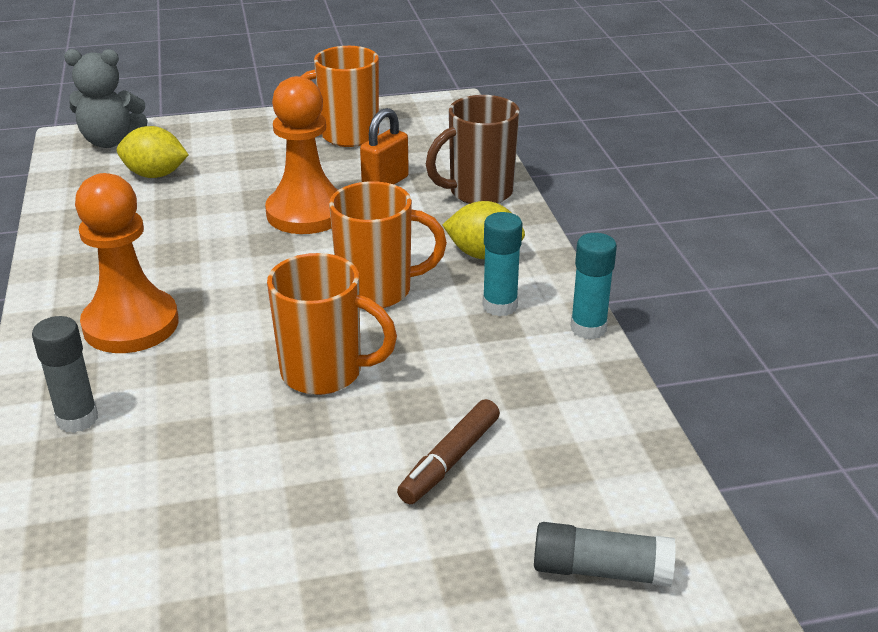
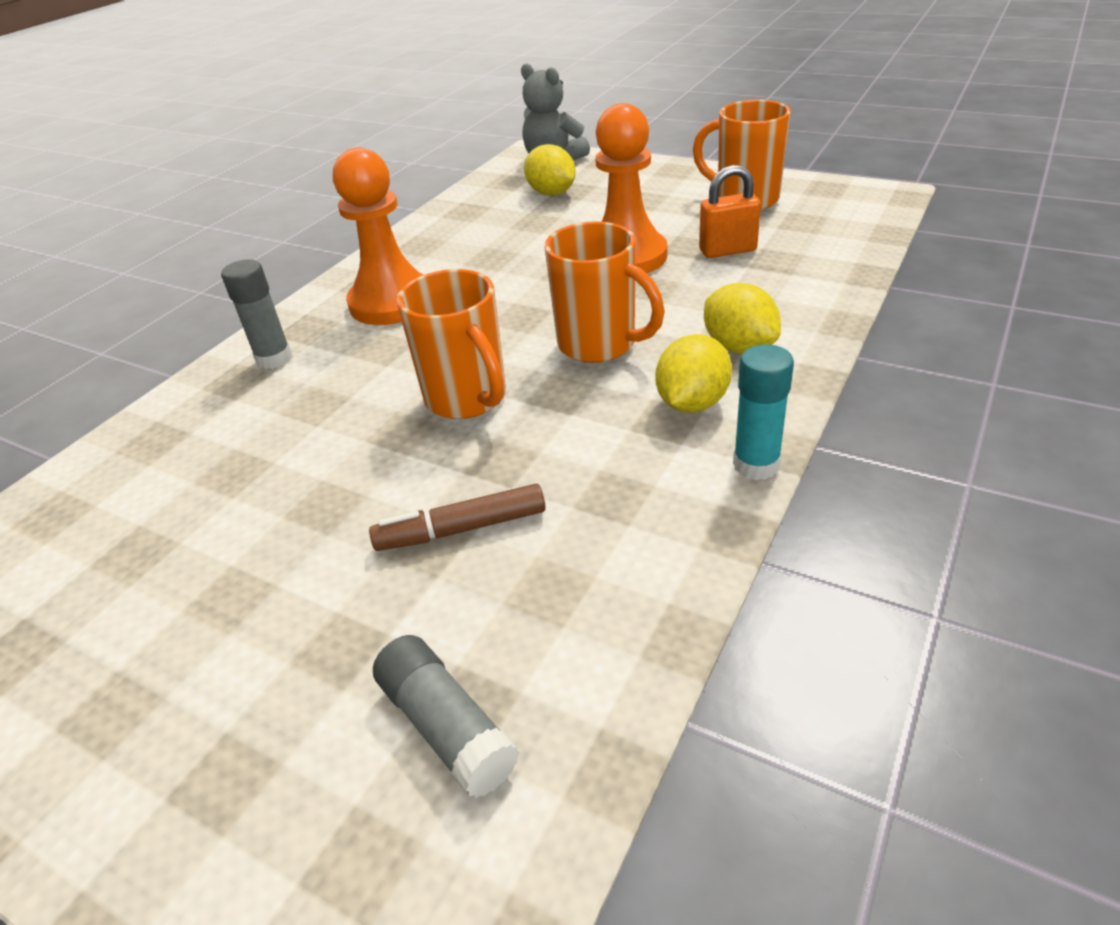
camera: 45 degrees right, 5 degrees up
brown mug [426,95,520,204] -> none
turquoise glue stick [482,212,522,316] -> yellow lemon [656,334,732,413]

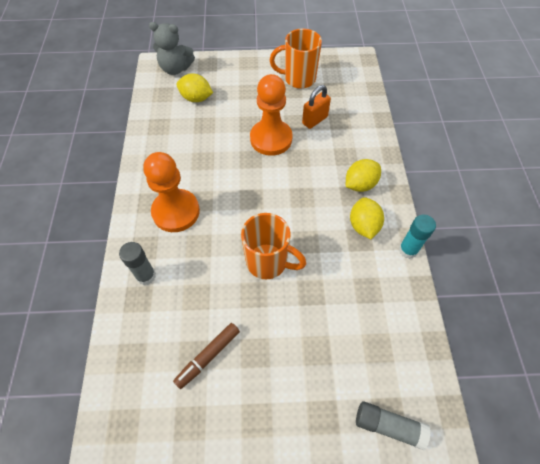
camera: 35 degrees left, 20 degrees up
brown marker [369,484,545,551] -> brown marker moved to [173,323,240,389]
orange mug [544,221,665,363] -> none
yellow lemon [704,283,781,354] -> yellow lemon turned 60 degrees counterclockwise [346,159,381,192]

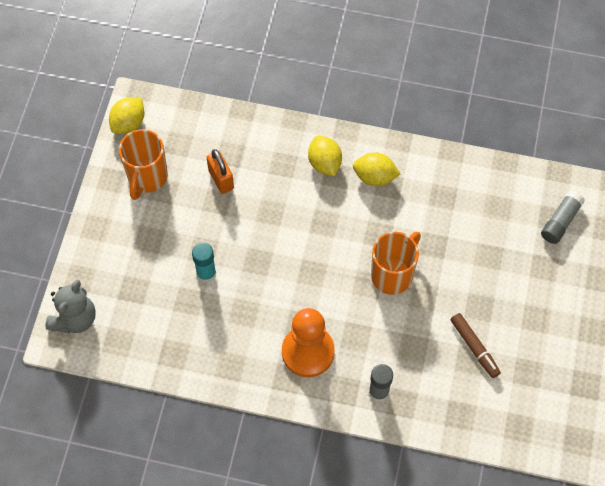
camera: 75 degrees left, 5 degrees up
yellow lemon [176,73,213,102] -> yellow lemon moved to [109,97,144,134]
orange pawn [250,74,293,156] -> none
turquoise glue stick [399,214,436,259] -> turquoise glue stick moved to [192,242,216,283]

